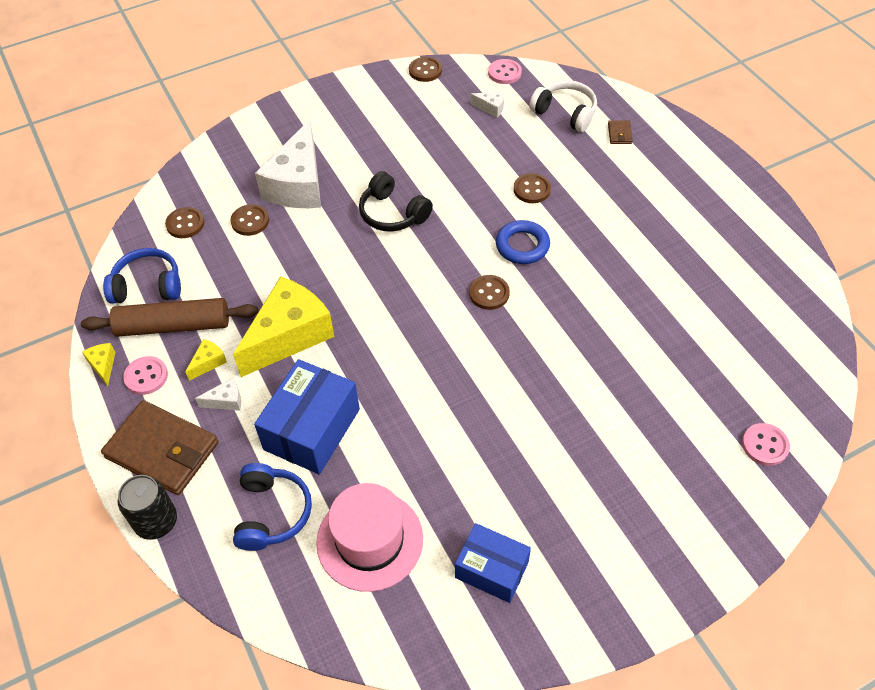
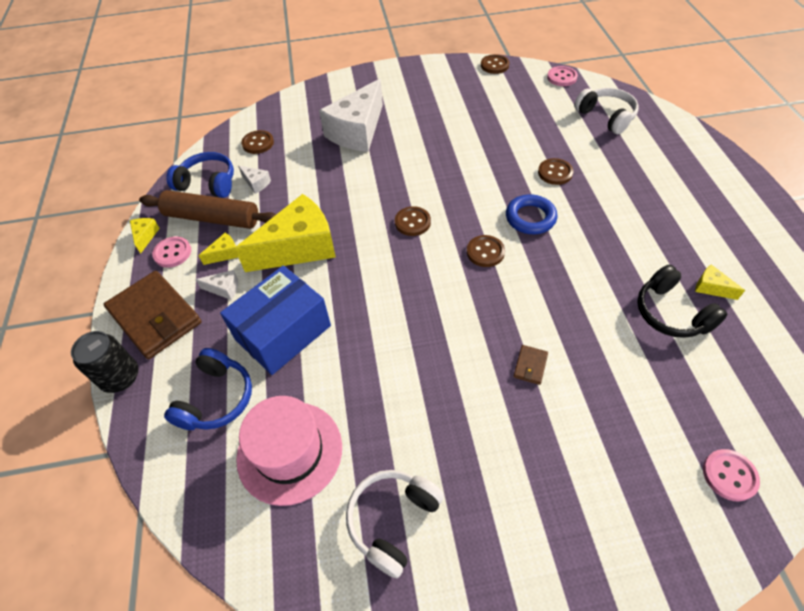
camera: 20 degrees right, 0 degrees up
brown button [231,204,269,236] -> brown button moved to [395,206,431,236]
black headphones [359,171,433,232] -> black headphones moved to [637,265,727,338]
blue box [455,523,531,603] -> white headphones [346,470,444,578]
white cheese [470,92,504,118] -> white cheese moved to [238,166,271,194]
brown wallet [608,120,633,144] -> brown wallet moved to [513,345,548,385]
none -> yellow cheese [695,264,745,300]

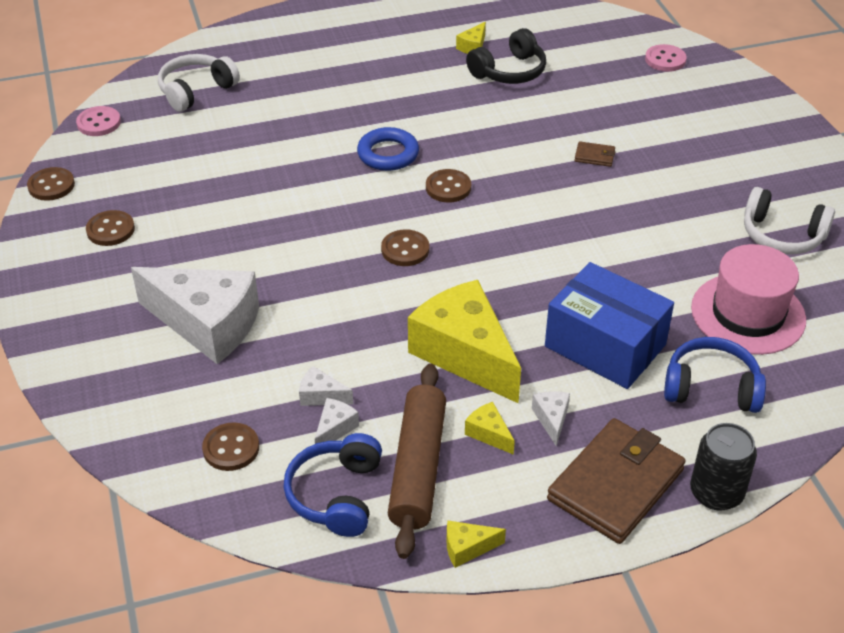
camera: 100 degrees left, 10 degrees down
pink button [152,236,191,268] -> none
brown button [538,158,574,185] -> brown button moved to [86,210,135,246]
none -> white cheese [299,366,353,406]

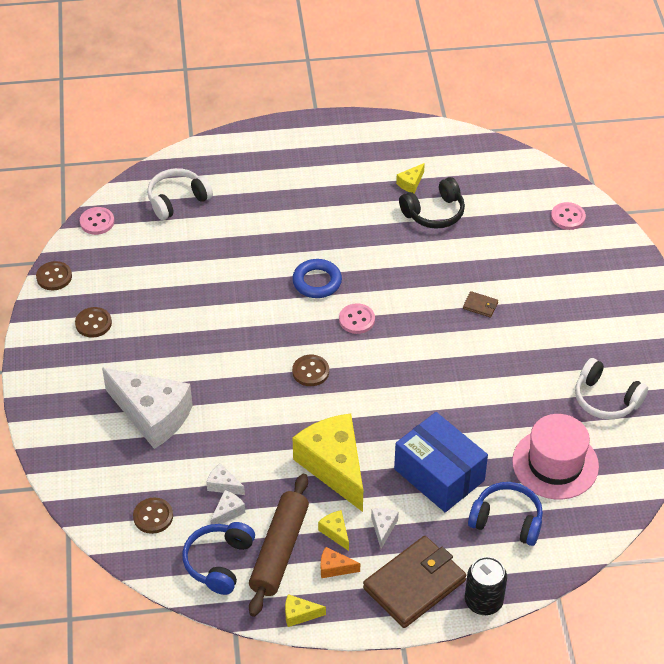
camera: 10 degrees right, 5 degrees up
brown button [426,169,471,203] -> pink button [339,303,375,334]
none -> orange cheese [321,547,360,578]

